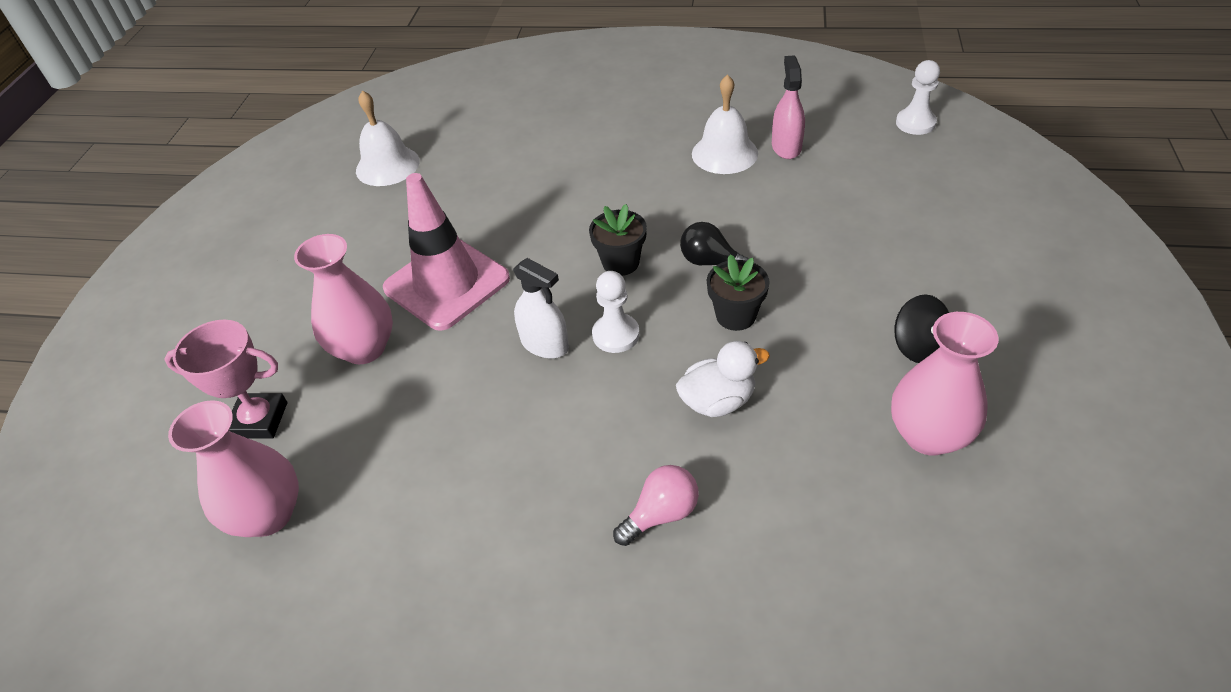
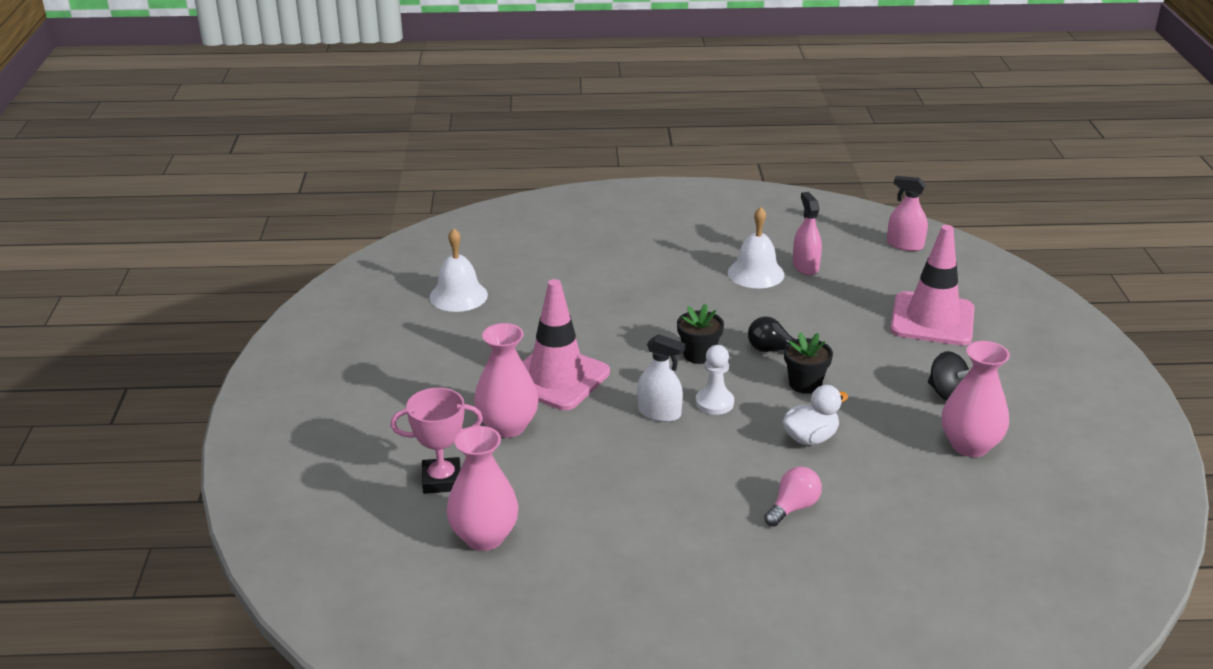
camera: 15 degrees left, 15 degrees down
white pawn [896,60,940,135] -> pink spray bottle [887,176,928,251]
none -> pink traffic cone [890,225,974,345]

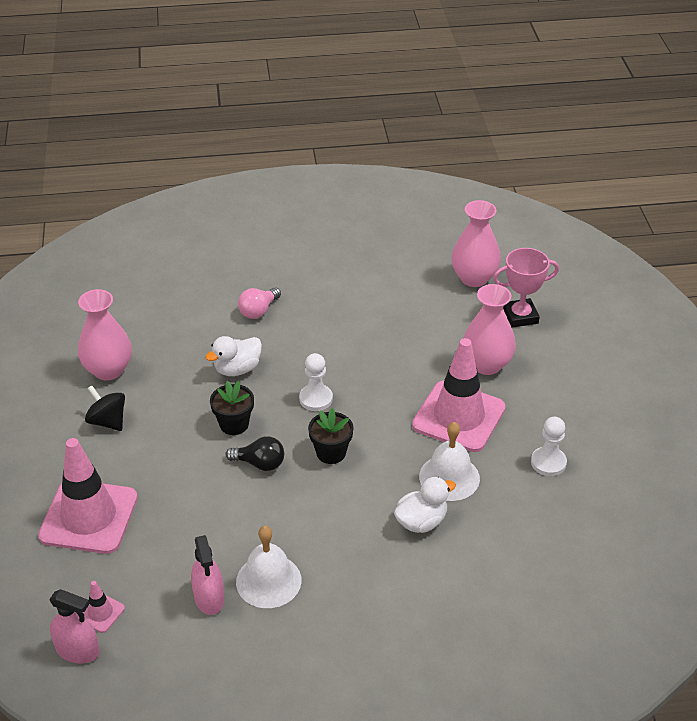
camera: 175 degrees right, 10 degrees up
white bell [430,228,488,312] -> white bell moved to [419,422,480,501]
white spray bottle [637,334,685,422] -> none
none -> pink traffic cone [83,581,125,633]
none -> white duck [394,477,456,533]
none -> white pawn [531,417,567,476]

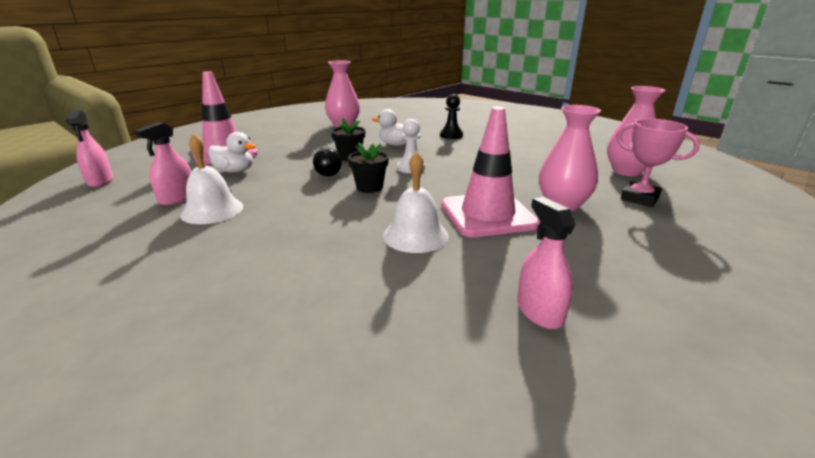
camera: 50 degrees right, 15 degrees down
pink traffic cone [83,581,125,633] -> none
black spinning top [85,385,125,431] -> none
pink light bulb [238,288,281,319] -> black pawn [440,94,463,139]
white duck [394,477,456,533] -> white duck moved to [208,132,256,173]
white pawn [531,417,567,476] -> none
none -> pink spray bottle [517,197,576,329]

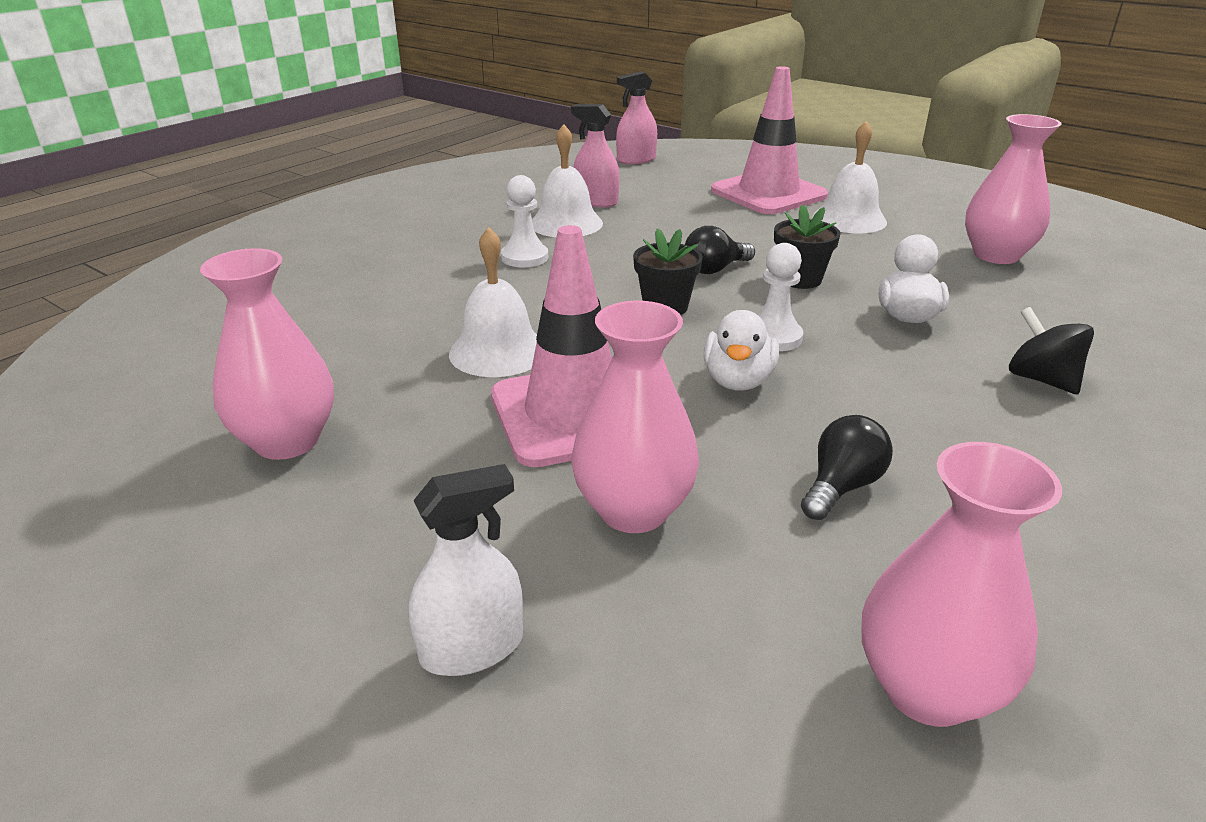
camera: 85 degrees right, 5 degrees up
white duck [208,132,256,173] -> white duck moved to [704,310,779,390]
black pawn [440,94,463,139] -> black spinning top [1009,307,1094,394]
pink spray bottle [517,197,576,329] -> pink vase [200,248,334,460]
pink trophy [617,119,700,207] -> none
none -> white spray bottle [409,464,523,676]
none -> white pawn [501,175,548,267]
none -> black light bulb [801,415,893,520]
none -> white bell [813,121,887,233]

